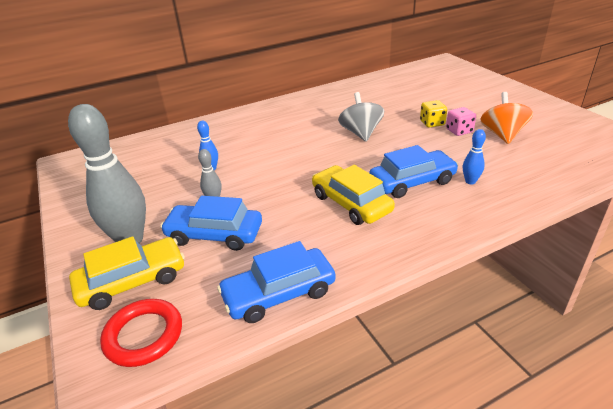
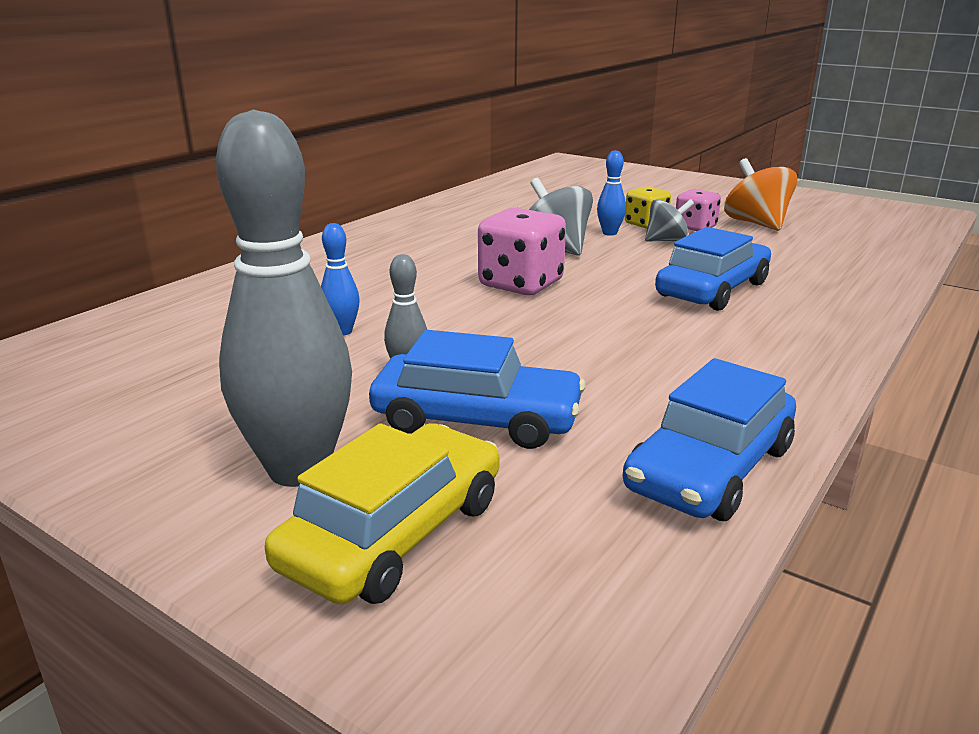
camera: 30 degrees left, 10 degrees down
red ring [100,299,182,367] -> none
blue car [160,196,262,251] -> blue car turned 150 degrees counterclockwise [369,330,586,449]
yellow car [312,165,395,225] -> none
blue bowling pin [463,129,486,185] -> blue bowling pin moved to [597,150,626,236]
none -> pink dice [478,207,566,295]
none -> grey spinning top [645,199,694,242]

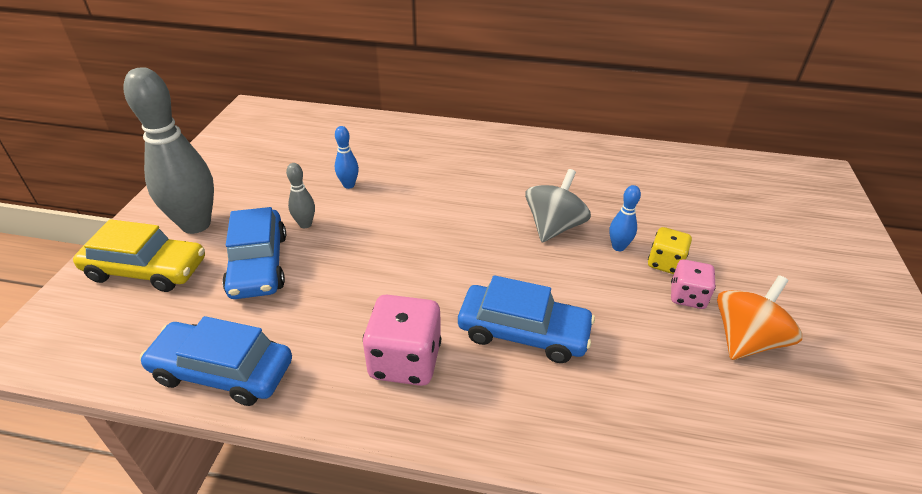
camera: 65 degrees right, 15 degrees up
pink dice [478,207,566,295] -> pink dice moved to [363,295,441,386]
grey spinning top [645,199,694,242] -> none

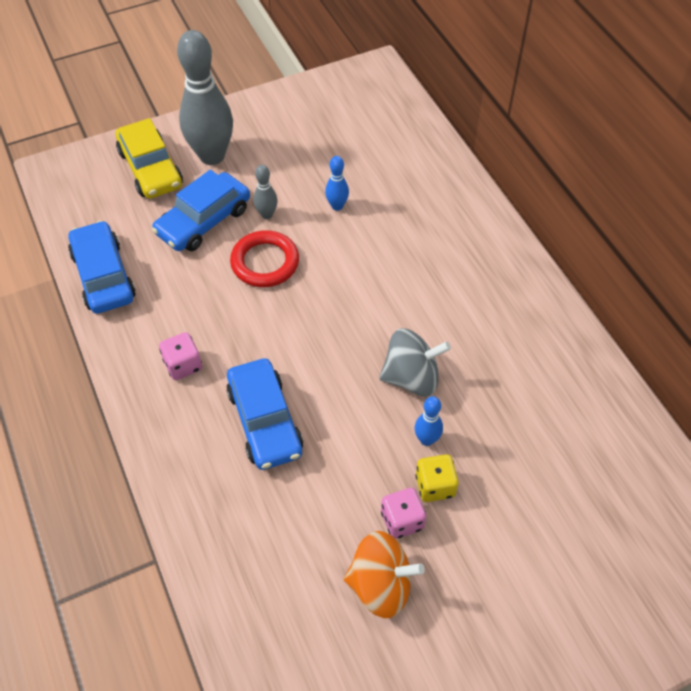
camera: 55 degrees right, 15 degrees up
pink dice [363,295,441,386] -> pink dice [159,332,202,380], size x0.61
none -> red ring [230,231,299,287]

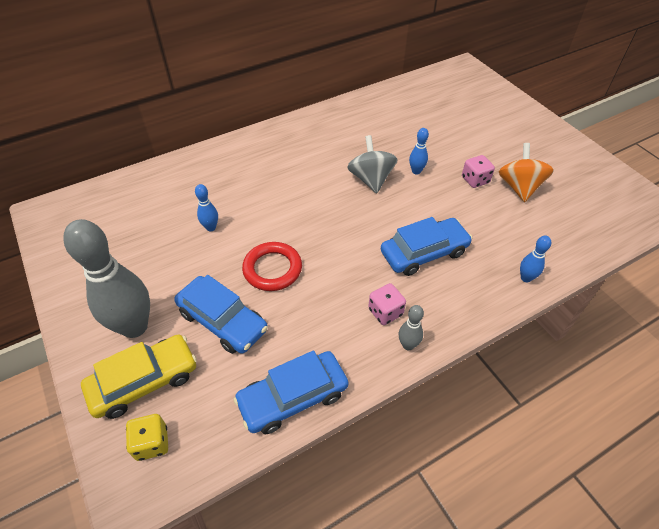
camera: 95 degrees left, 5 degrees down
grey bowling pin [253,165,278,219] -> grey bowling pin moved to [399,305,424,350]
yellow dice [416,454,459,502] -> yellow dice moved to [126,414,168,461]
none -> blue bowling pin [520,236,551,282]

